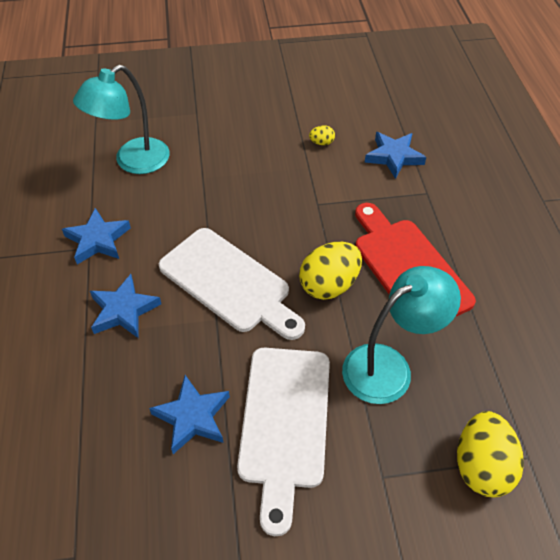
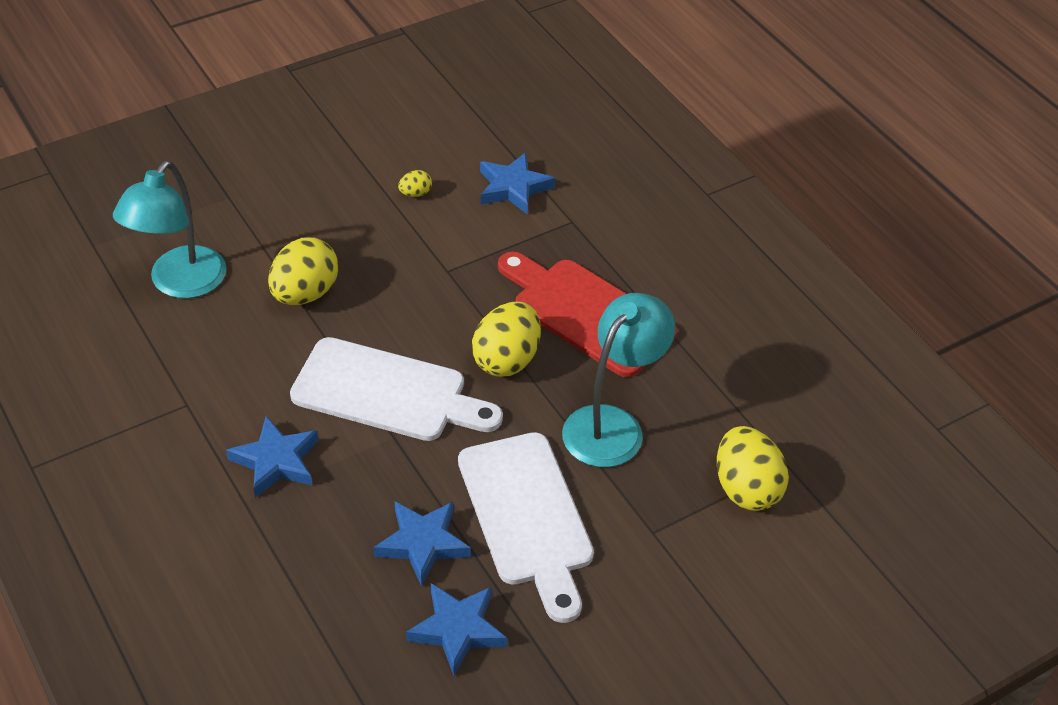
camera: 25 degrees left, 5 degrees down
blue star [62,208,131,264] -> blue star moved to [406,583,507,676]
none -> yellow egg [268,237,339,305]

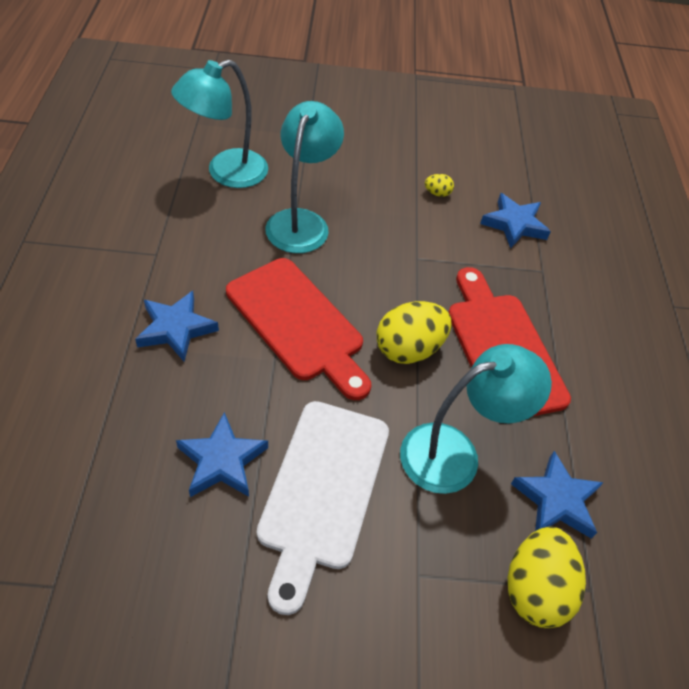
camera: 30 degrees right, 5 degrees up
yellow egg [268,237,339,305] -> turquoise lamp [265,101,344,253]
white cutting board [290,337,503,441] -> red cutting board [226,258,371,400]
blue star [406,583,507,676] -> blue star moved to [511,451,604,539]

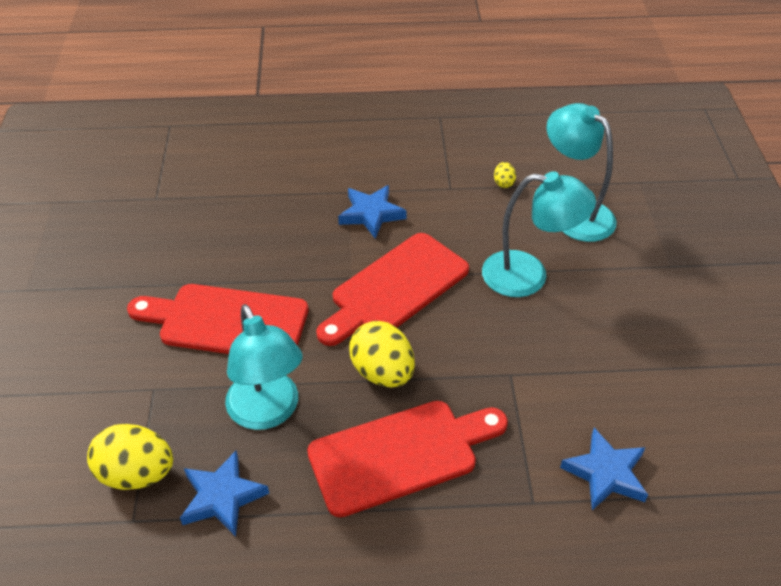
camera: 90 degrees right, 5 degrees down
blue star [176,412,268,497] -> none
white cutting board [257,401,389,615] -> red cutting board [127,284,308,354]
yellow egg [425,174,454,197] -> yellow egg moved to [494,162,516,188]

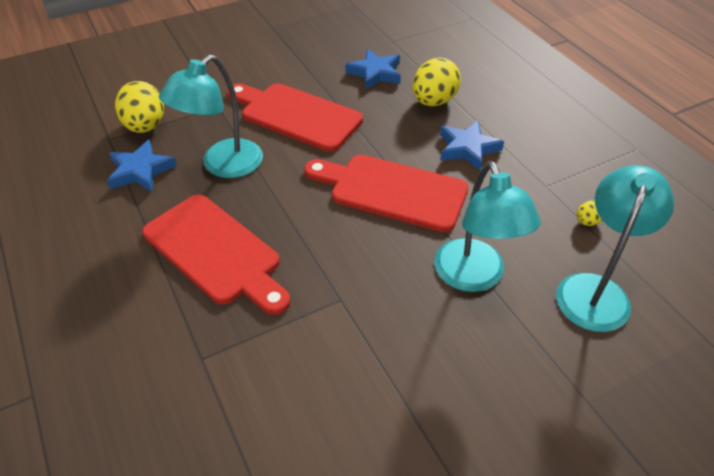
camera: 65 degrees right, 0 degrees up
red cutting board [127,284,308,354] -> red cutting board turned 45 degrees counterclockwise [227,83,363,152]
yellow egg [349,321,415,387] -> yellow egg moved to [413,57,461,106]
blue star [560,428,648,510] -> blue star moved to [345,49,401,90]

